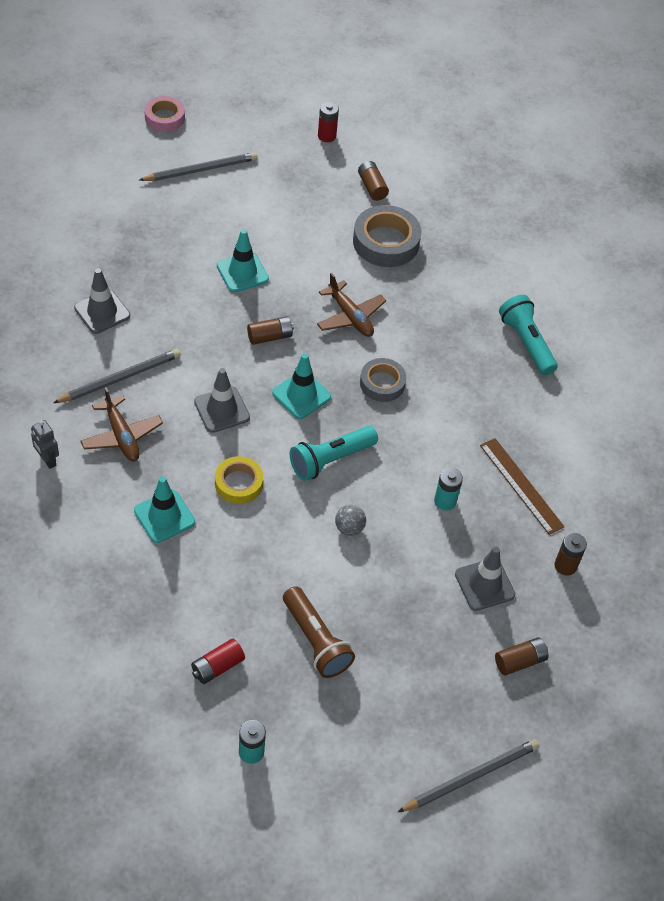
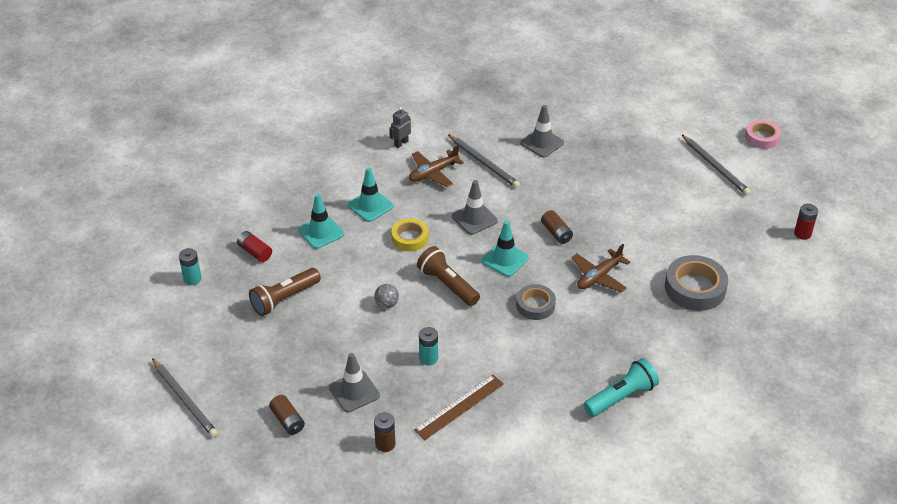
camera: 85 degrees right, 10 degrees down
turquoise traffic cone [217,229,269,292] -> turquoise traffic cone moved to [298,194,344,249]
turquoise flashlight [290,426,378,481] -> brown flashlight [417,246,480,306]
brown battery [358,161,389,201] -> none

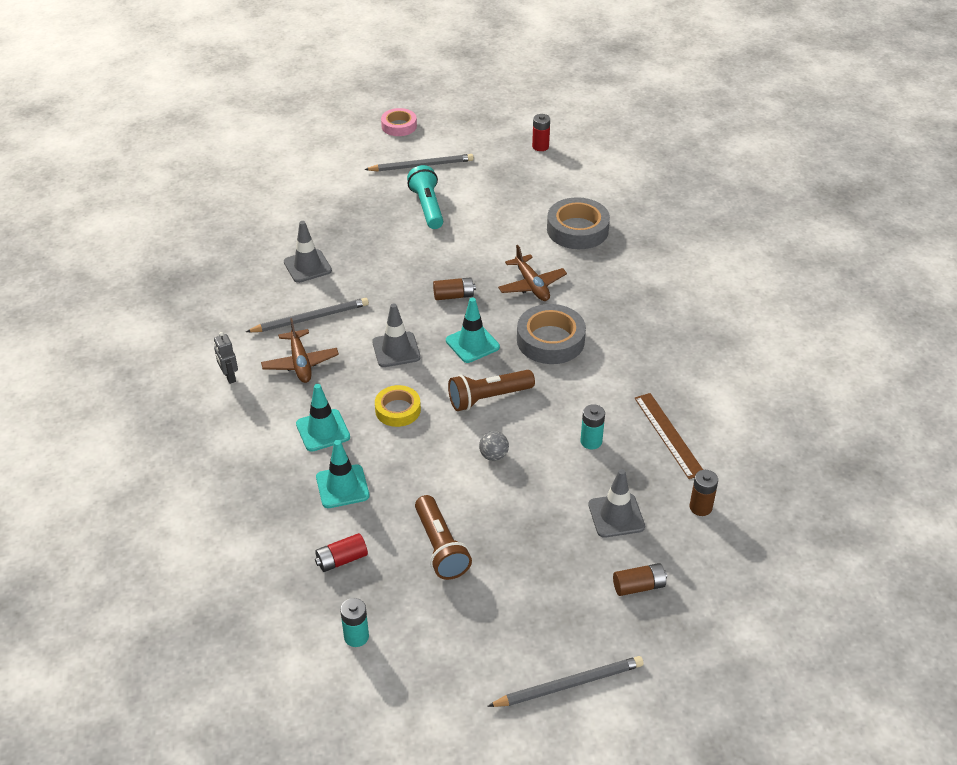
camera: 70 degrees left, 0 degrees up
grey tape [516,284,556,320] -> grey tape [517,304,586,364], size x1.58
turquoise flashlight [583,358,659,417] -> turquoise flashlight moved to [407,165,443,229]

